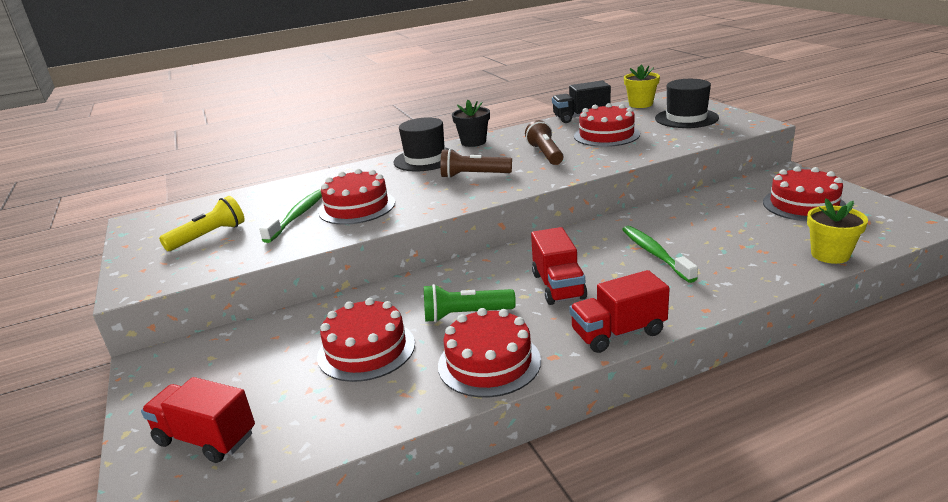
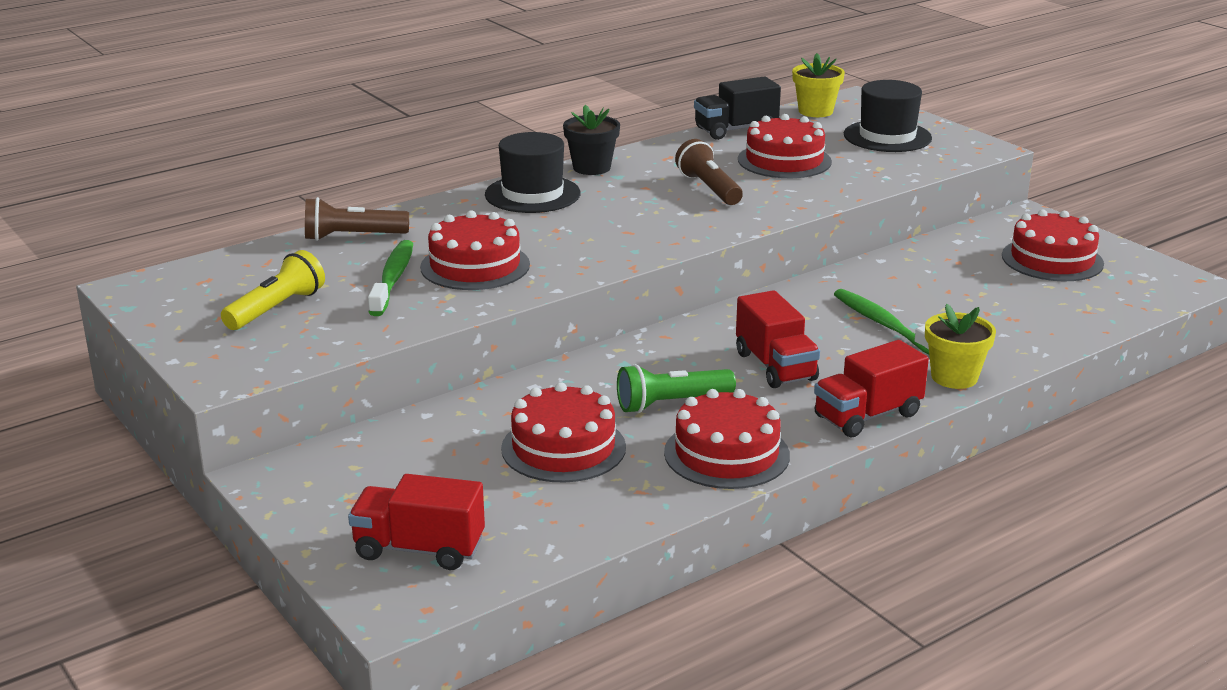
camera: 15 degrees left, 0 degrees up
brown flashlight [441,149,512,178] -> brown flashlight moved to [305,197,409,241]
yellow flower pot [807,198,868,264] -> yellow flower pot moved to [925,304,996,389]

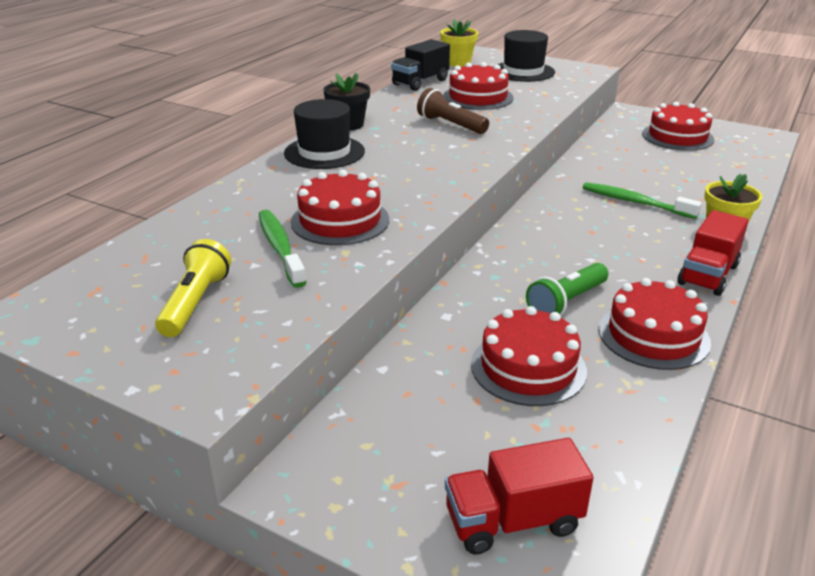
camera: 25 degrees left, 5 degrees up
brown flashlight [305,197,409,241] -> none
red truck [736,290,820,388] -> none

